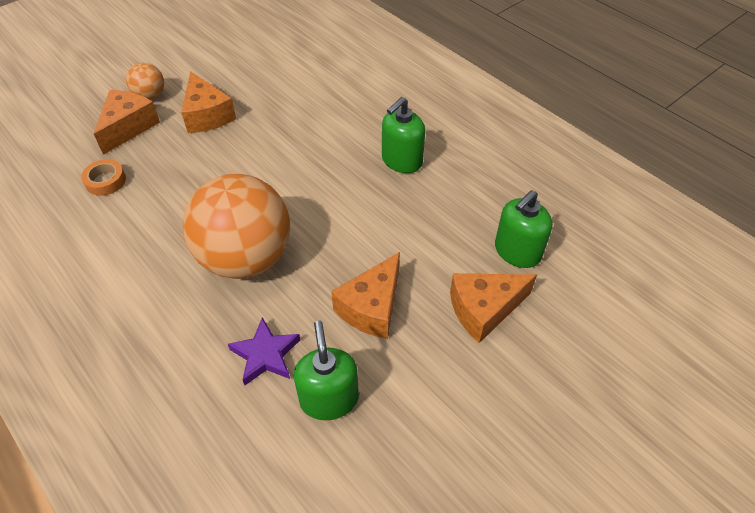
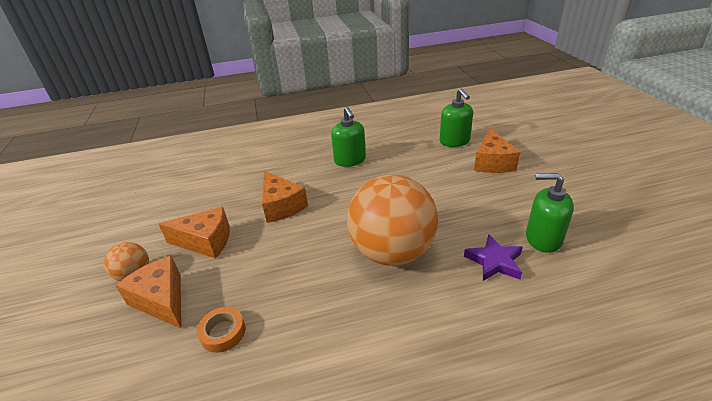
camera: 60 degrees left, 15 degrees down
orange cheese [331,252,400,339] -> orange cheese moved to [262,171,308,223]

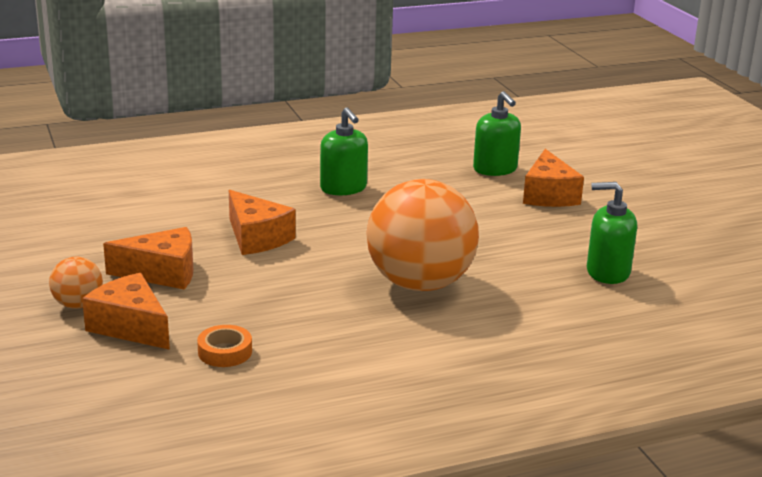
camera: 10 degrees left, 10 degrees down
purple star [464,234,523,281] -> none

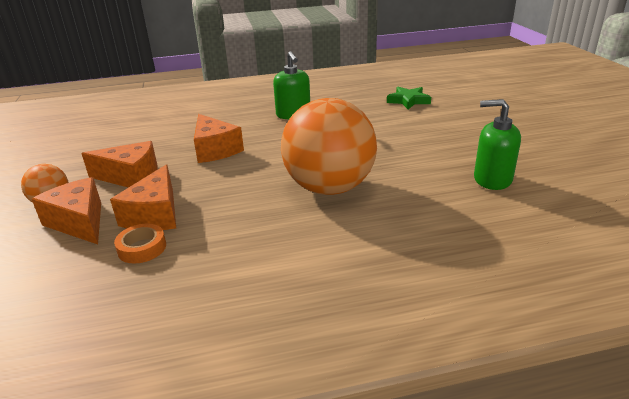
camera: 10 degrees right, 5 degrees up
green soap dispenser [473,91,521,176] -> green star [387,87,431,109]
orange cheese [523,149,584,207] -> orange cheese moved to [110,164,176,230]

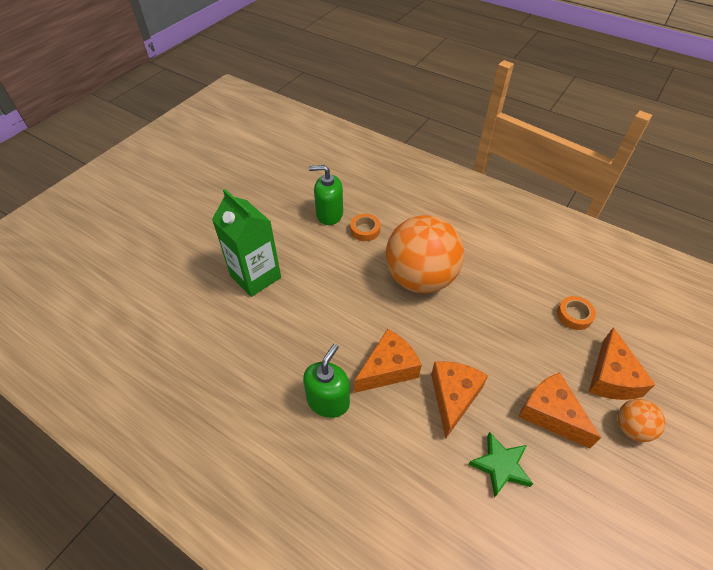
camera: 135 degrees left, 20 degrees up
orange cheese [110,164,176,230] -> orange cheese moved to [354,329,422,393]
green star [387,87,431,109] -> green star moved to [468,432,533,498]
green soap dispenser [474,99,521,190] -> green soap dispenser turned 120 degrees clockwise [309,165,343,225]
none -> green carton [212,189,281,297]
none -> orange tape [350,214,380,241]

